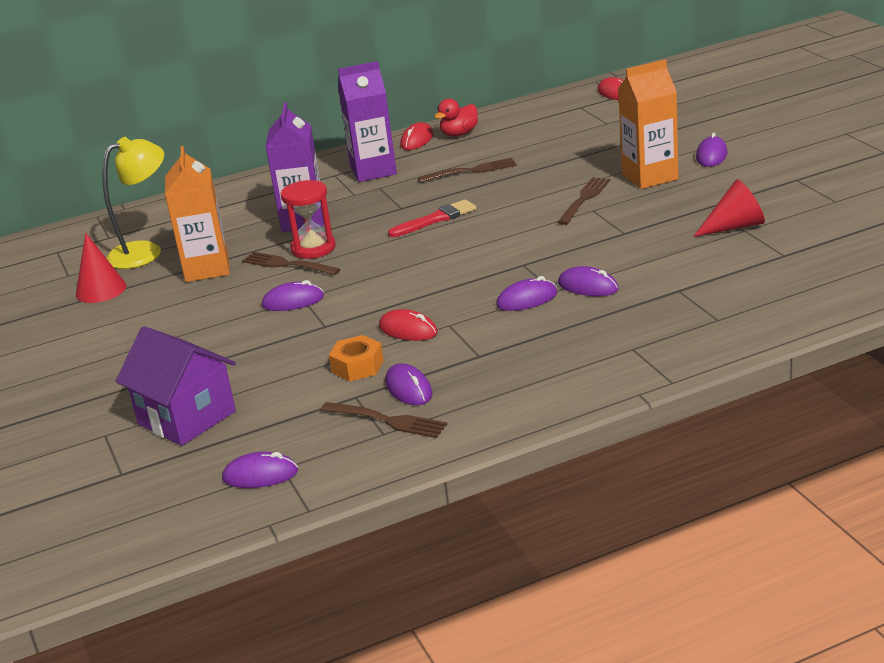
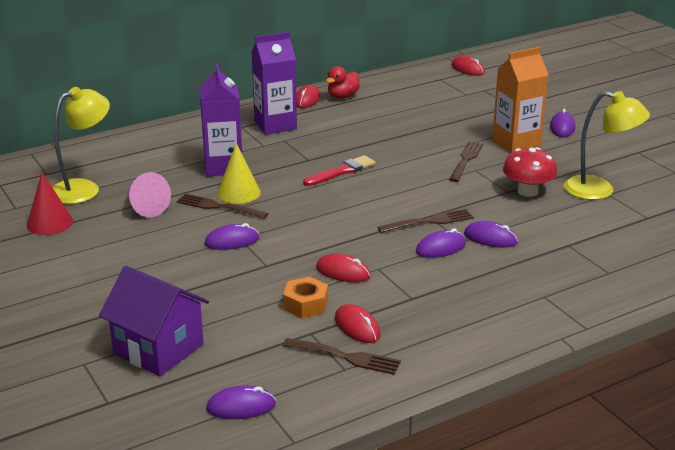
camera: 10 degrees left, 0 degrees up
orange carton [165,146,230,282] -> pink cone [127,172,171,217]
red hourglass [281,180,336,259] -> yellow cone [217,143,261,204]
purple mouse [385,363,432,405] -> red mouse [335,304,381,343]
brown fork [418,158,517,183] -> brown fork moved to [377,209,474,233]
red cone [693,179,765,237] -> yellow lamp [564,91,650,200]
none -> red mushroom [503,147,557,197]

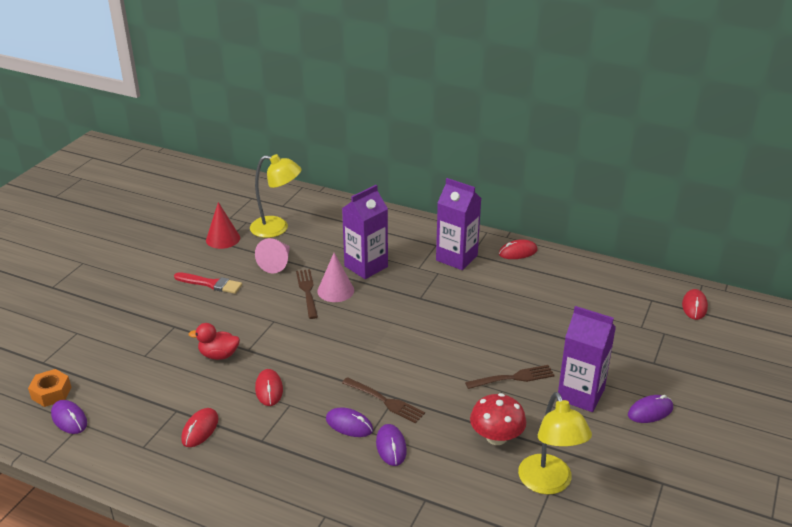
camera: 55 degrees right, 5 degrees up
purple house [99,266,209,376] -> none
purple mouse [205,223,259,250] -> none
yellow cone [217,143,261,204] -> pink cone [317,253,354,302]
orange nut [283,277,328,318] -> orange nut moved to [28,369,71,407]
brown fork [283,338,401,375] -> none
red brush [303,155,375,186] -> red brush moved to [174,272,242,294]
red duck [326,66,360,99] -> red duck moved to [189,323,240,360]
orange carton [492,47,549,153] -> purple carton [558,306,616,412]

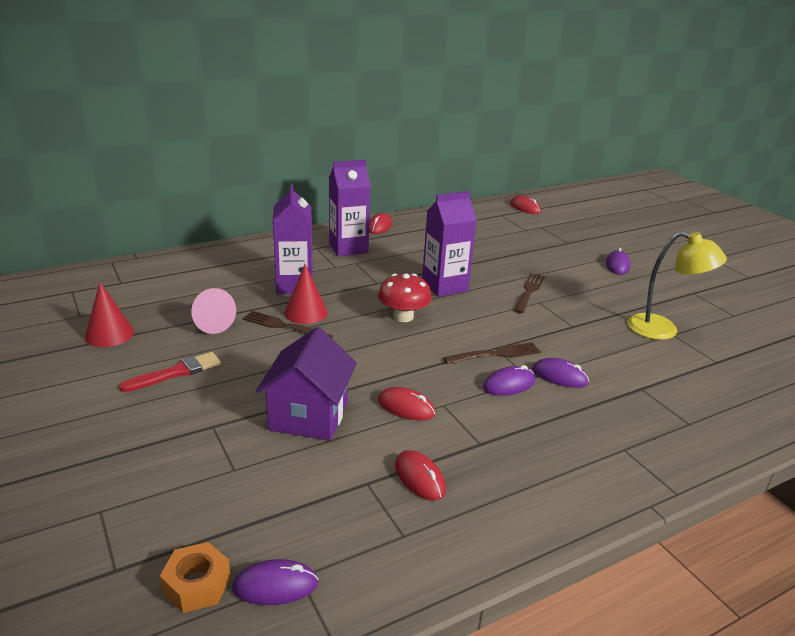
camera: 55 degrees left, 5 degrees down
red duck [189,323,240,360] -> purple house [256,327,357,441]
yellow lamp [250,154,302,238] -> none
pink cone [317,253,354,302] -> red cone [284,264,328,324]
red mushroom [470,393,526,445] -> red mushroom moved to [378,274,432,322]
purple carton [558,306,616,412] -> purple carton moved to [422,191,477,297]

